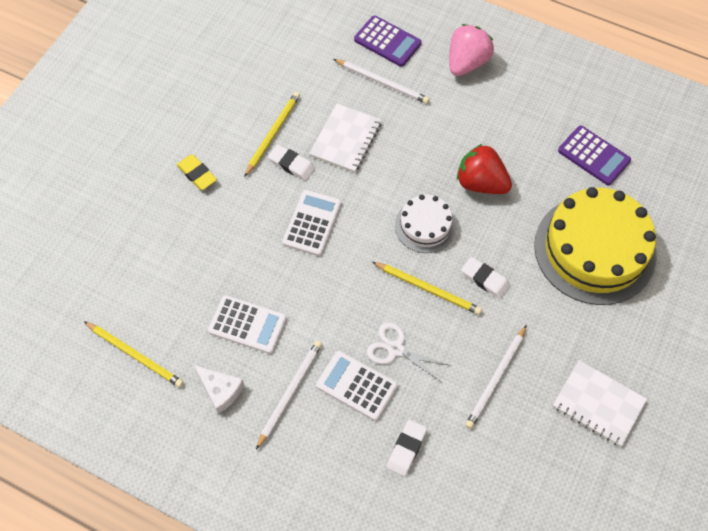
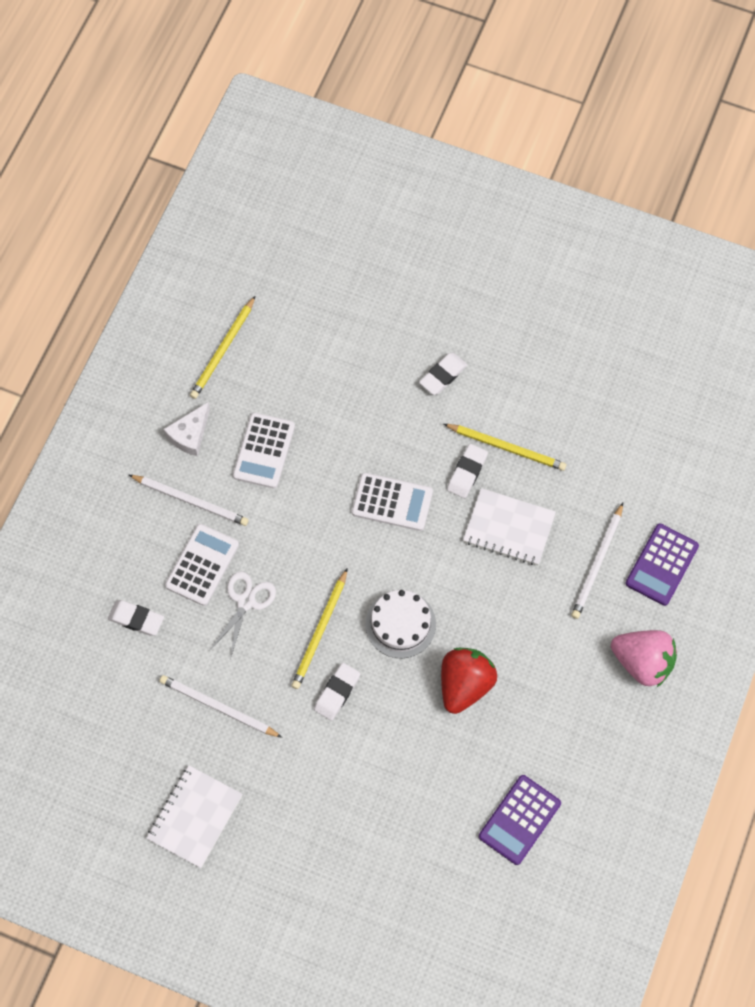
camera: 85 degrees right, 5 degrees up
yellow eraser [177,155,217,190] -> white eraser [419,353,468,395]
yellow cake [534,187,657,305] -> none

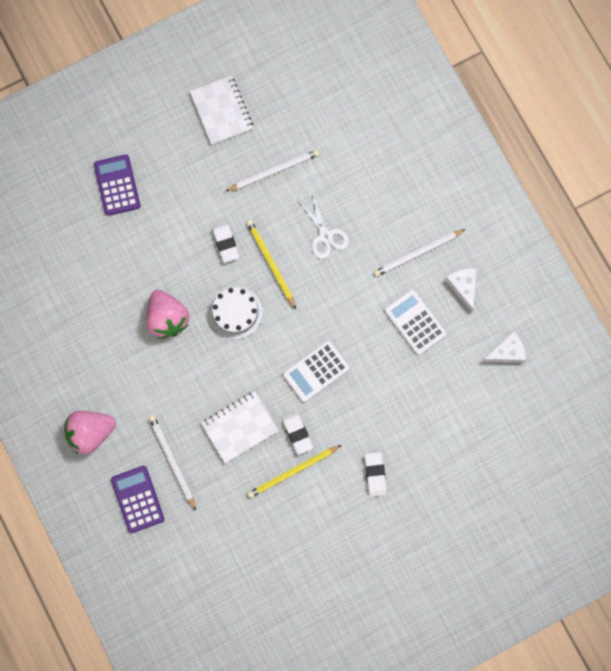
camera: 130 degrees right, 10 degrees up
white eraser [108,600,164,636] -> none
white calculator [165,524,239,606] -> none
yellow pencil [190,296,255,399] -> white cheese [482,331,526,363]
red strawberry [441,648,497,714] -> pink strawberry [146,290,189,339]
purple calculator [479,775,561,865] -> purple calculator moved to [94,154,140,216]

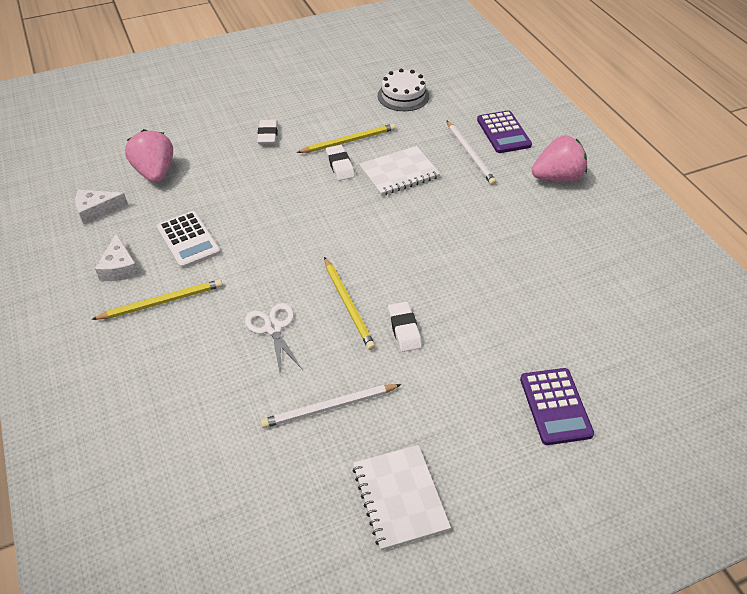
camera: 175 degrees left, 30 degrees down
pink strawberry [146,290,189,339] -> pink strawberry moved to [125,129,173,183]
white cake [208,286,263,339] -> white cake moved to [378,68,429,111]
white calculator [283,341,350,402] -> none
white pencil [374,229,466,277] -> yellow pencil [91,279,222,320]

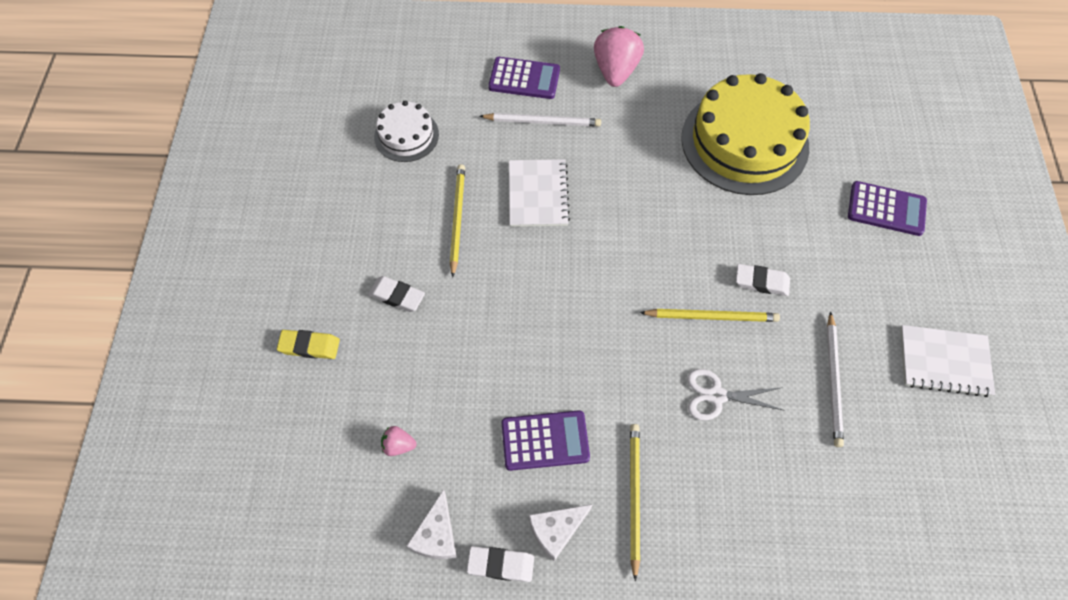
camera: 65 degrees left, 15 degrees up
white cheese [95,233,139,281] -> white cheese turned 135 degrees clockwise [529,504,593,561]
pink strawberry [125,129,173,183] -> pink strawberry [381,426,416,456], size x0.47
white calculator [157,211,221,269] -> purple calculator [501,410,590,471]
white eraser [326,145,355,181] -> white eraser moved to [467,546,534,582]
none -> yellow eraser [277,330,340,359]
none -> yellow cake [681,73,810,195]

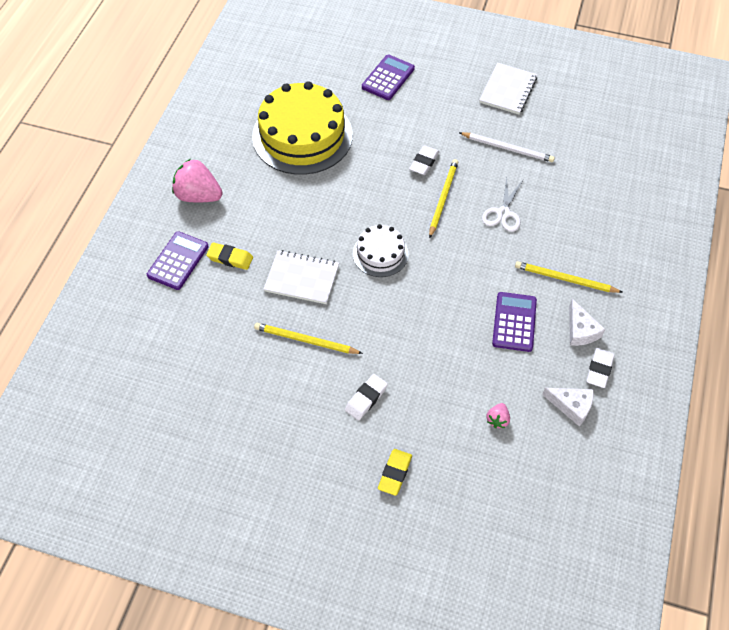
camera: 75 degrees left, 5 degrees down
white cake [374,101,439,162] -> white cake moved to [353,224,409,277]
white pencil [479,113,601,127] -> yellow eraser [206,243,253,270]

